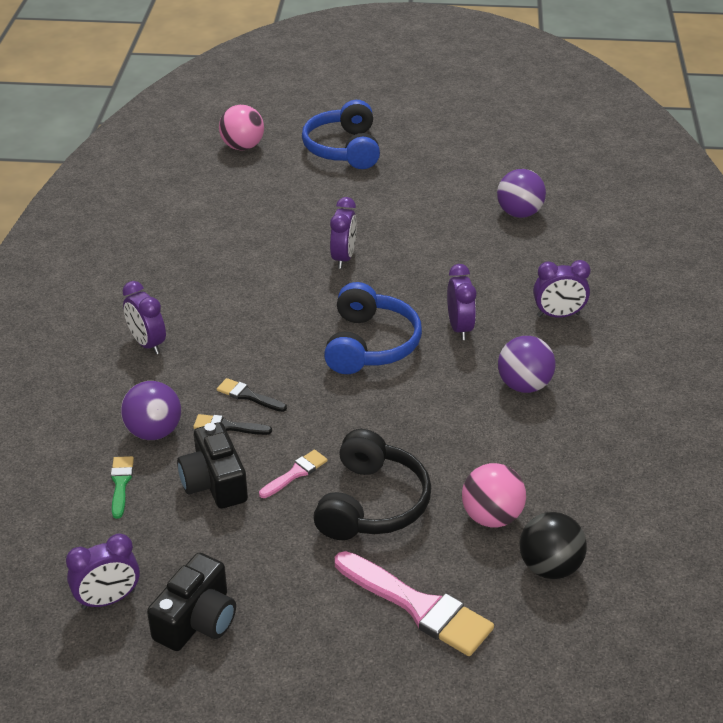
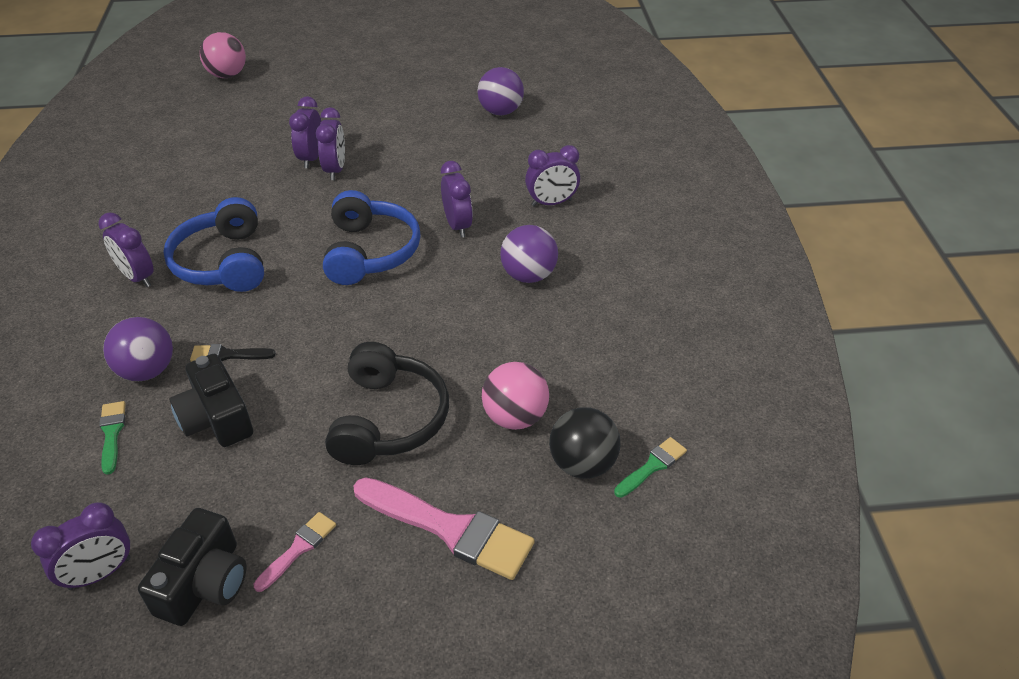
camera: 10 degrees left, 5 degrees up
black brush [217,378,287,412] -> none
pink brush [259,449,328,498] -> pink brush moved to [254,512,336,592]
blue headphones [302,100,380,169] -> blue headphones moved to [163,197,264,292]
none -> purple clock [289,96,321,168]
none -> green brush [614,437,687,498]

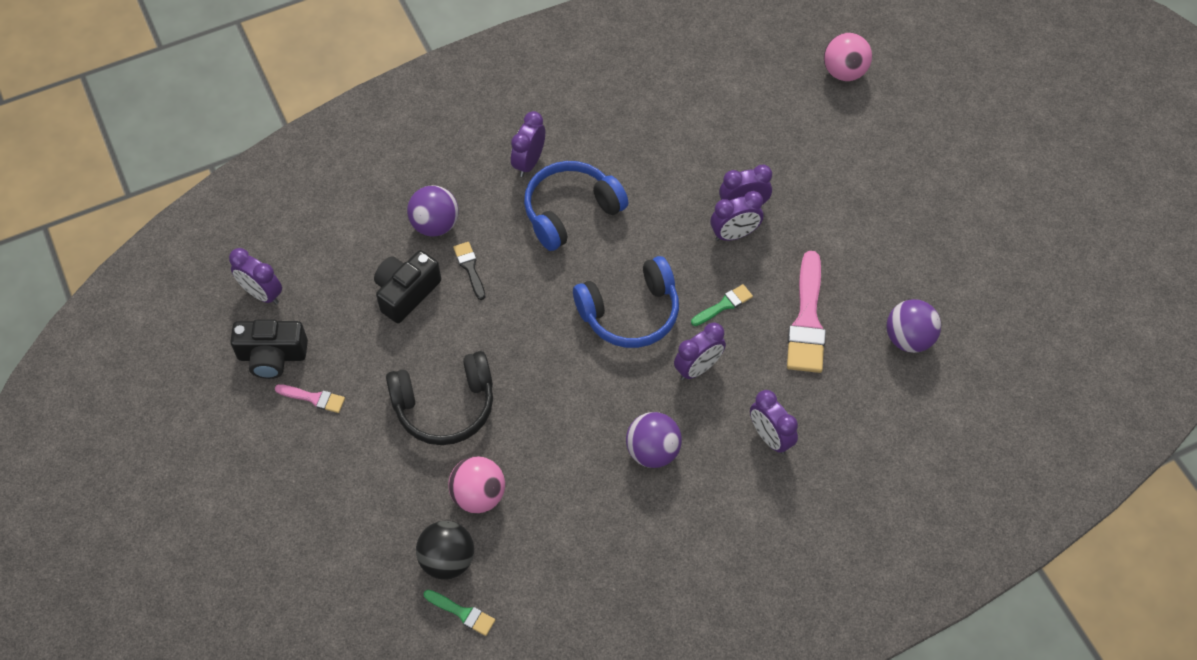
camera: 70 degrees right, 15 degrees up
green brush [99,401,126,475] -> green brush moved to [691,284,753,326]
pink brush [354,477,534,580] -> pink brush moved to [787,251,826,373]

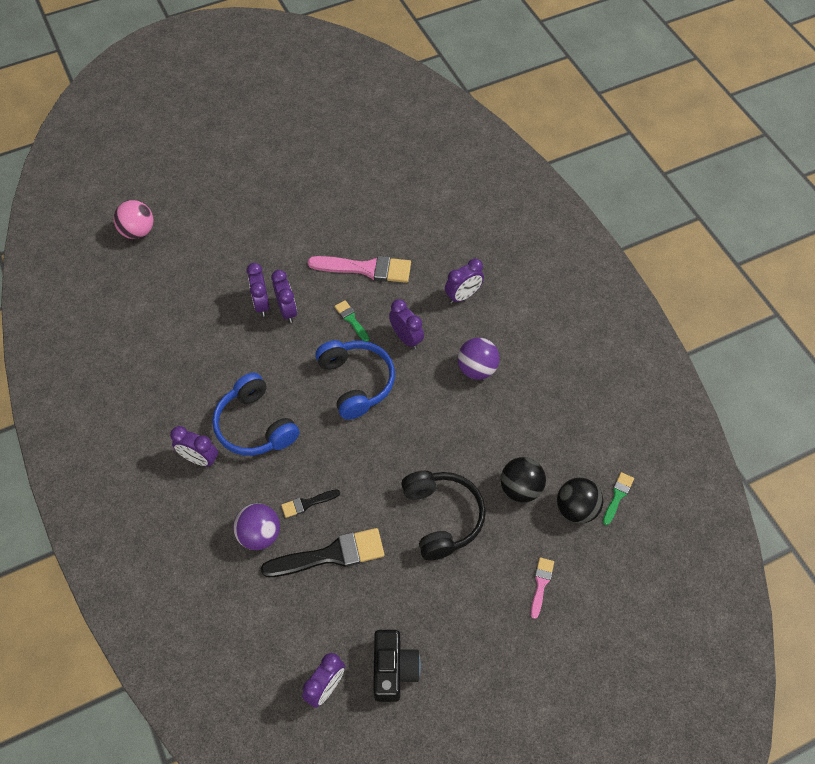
camera: 90 degrees left, 0 degrees up
pink brush [275,384,345,413] -> pink brush moved to [531,557,554,619]
black camera [374,250,441,323] -> black brush [261,528,385,577]
pink ball [448,456,505,513] -> black ball [501,457,546,502]
purple ball [887,299,941,353] -> none

